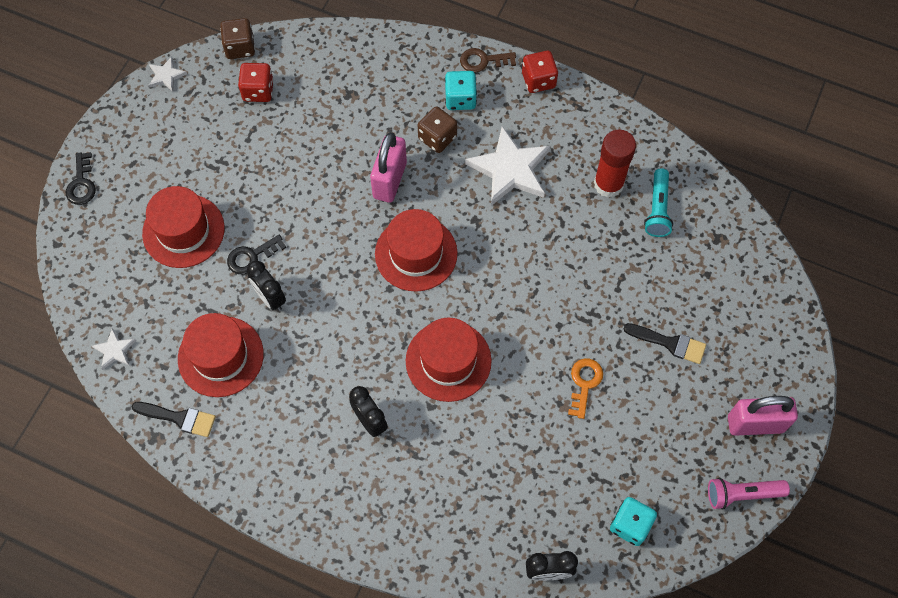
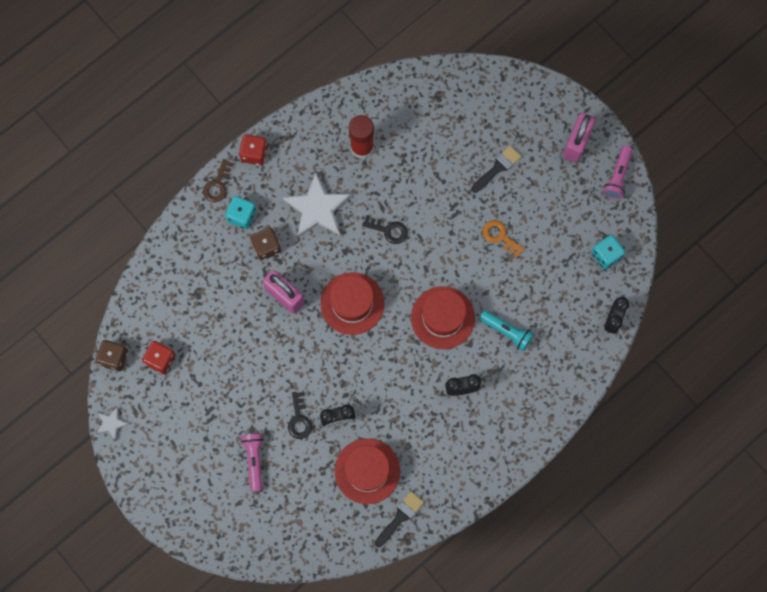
camera: 65 degrees left, 10 degrees up
black key [66,152,96,205] -> black key moved to [362,215,408,244]
white star [92,328,136,370] -> none
red hat [142,186,225,268] -> pink flashlight [241,434,264,491]
turquoise flashlight [644,168,673,237] -> turquoise flashlight moved to [479,310,534,351]

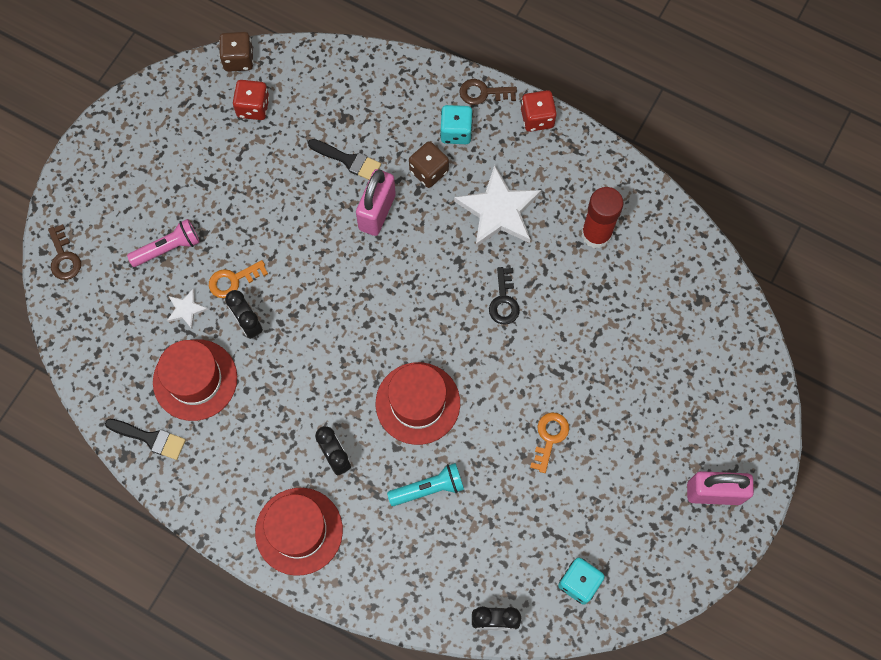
camera: 70 degrees right, 5 degrees down
white star [97,407,128,440] -> white star moved to [167,288,209,329]
black key [288,392,312,439] -> orange key [209,260,268,298]
red hat [320,272,384,335] -> red hat moved to [255,488,343,576]
black brush [472,146,521,193] -> black brush moved to [308,139,381,180]
turquoise flashlight [479,310,534,351] -> turquoise flashlight turned 120 degrees counterclockwise [387,463,464,506]
pink flashlight [603,146,633,200] -> none
none -> brown key [48,224,81,280]

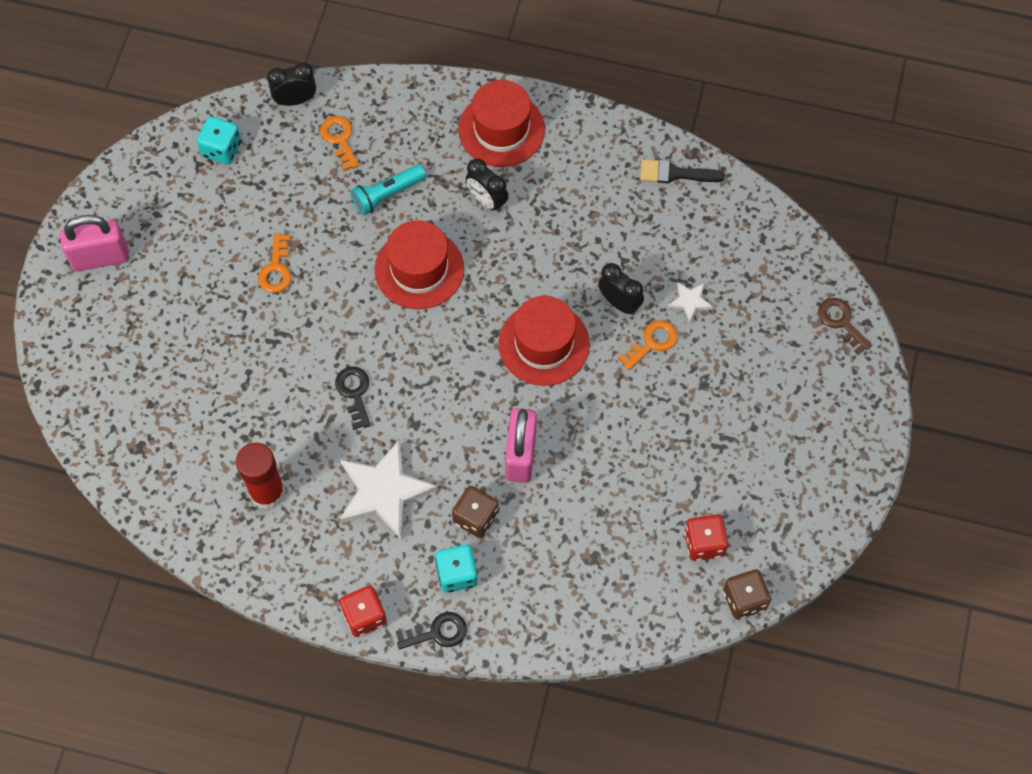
camera: 165 degrees right, 5 degrees down
pink flashlight [127,219,200,267] -> none
red hat [153,339,237,421] -> red hat moved to [499,296,590,386]
black brush [308,139,381,180] -> none
brown key [459,79,517,105] -> black key [396,612,467,649]
none -> orange key [320,116,359,171]

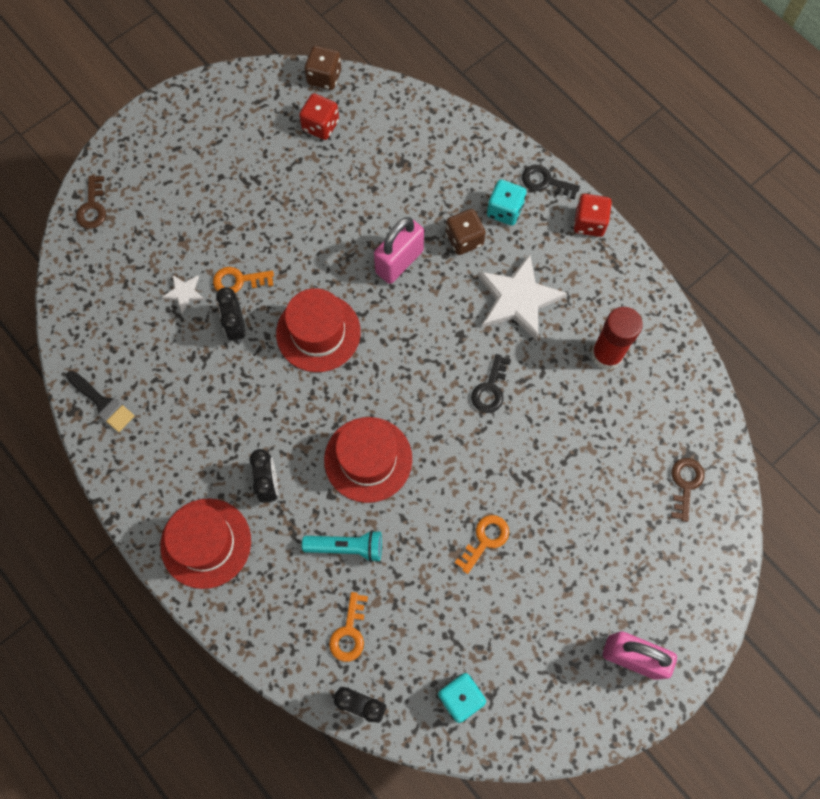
camera: 145 degrees left, 5 degrees up
none -> brown key [671,458,704,522]

